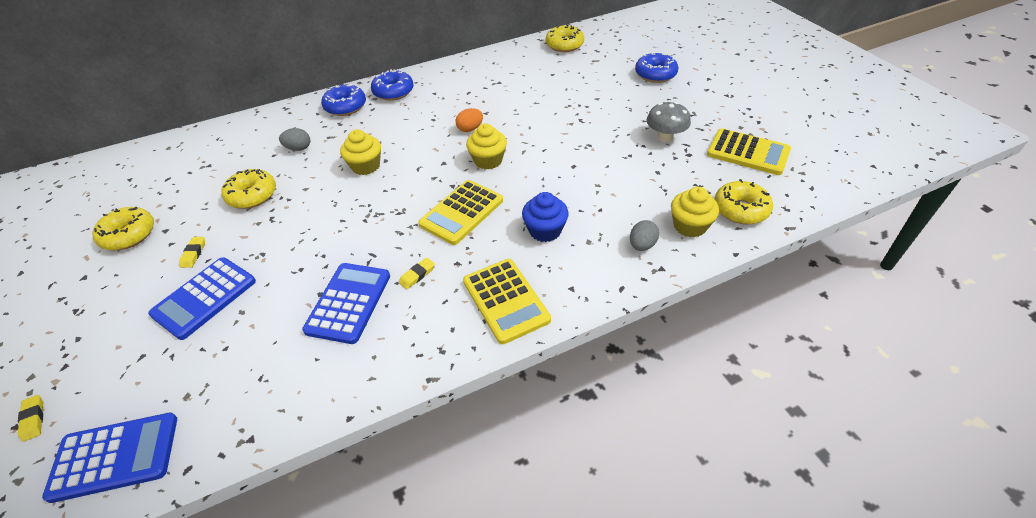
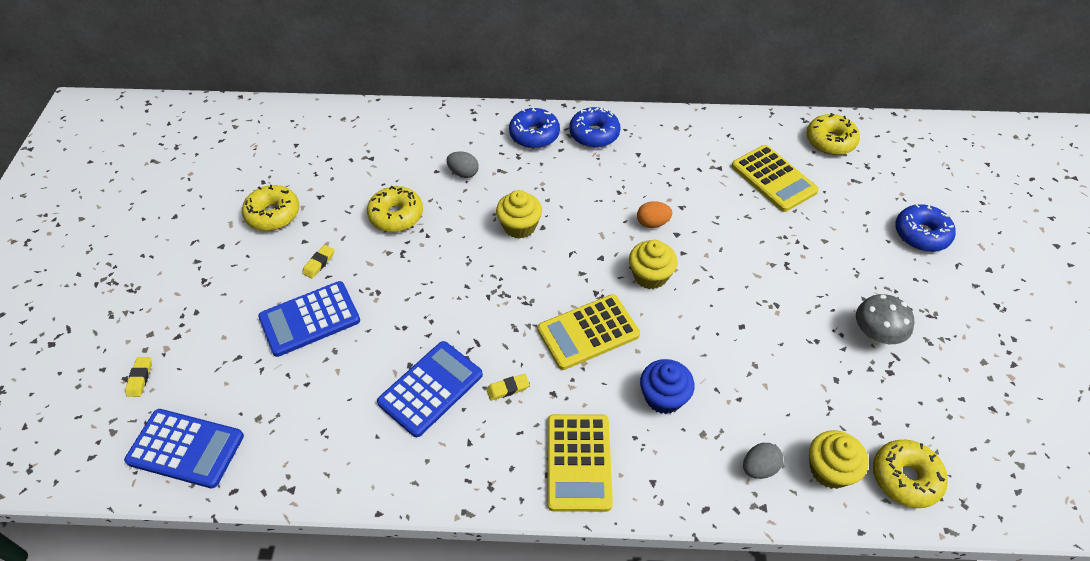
camera: 25 degrees right, 5 degrees up
yellow calculator [707,128,791,175] -> yellow calculator moved to [731,145,819,212]

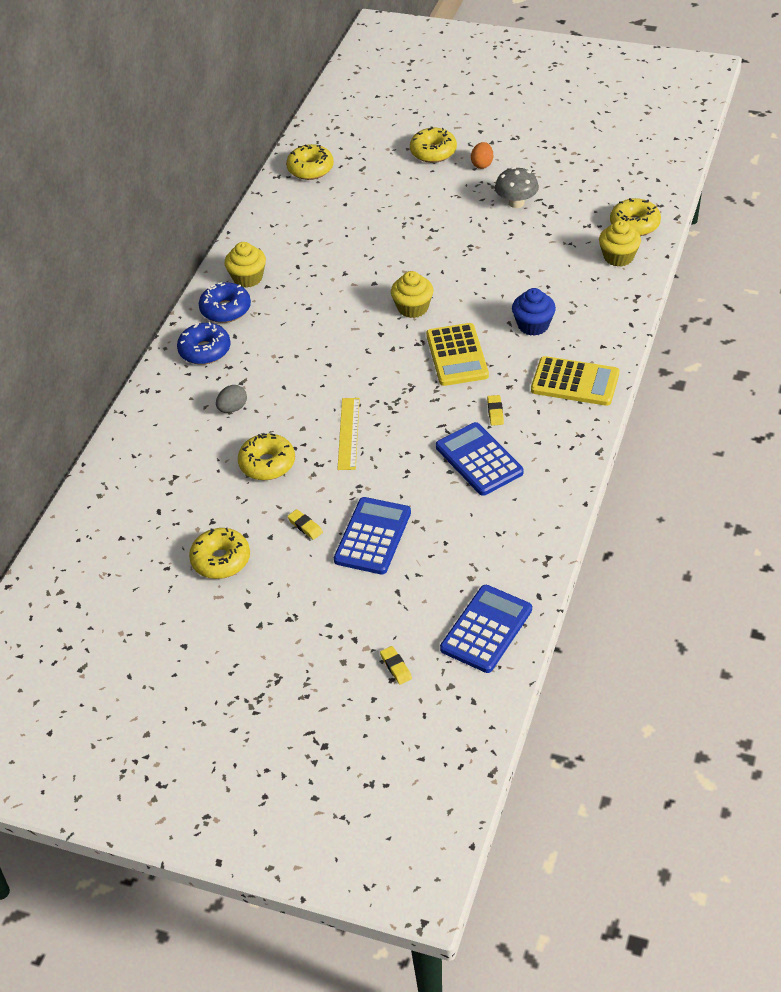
camera: 70 degrees left, 5 degrees down
yellow eraser [125,357,152,397] -> yellow eraser turned 45 degrees clockwise [380,646,412,685]
blue calculator [258,281,360,357] -> blue calculator turned 150 degrees counterclockwise [334,497,411,575]
yellow cupcake [496,190,542,239] -> yellow cupcake moved to [224,242,266,288]
orange egg [637,201,672,228] -> orange egg moved to [471,142,493,169]
yellow calculator [731,145,819,212] -> none
grey egg [743,443,783,479] -> none
blue donut [895,204,956,252] -> yellow donut [410,126,457,163]
none -> yellow ruler [337,398,360,470]

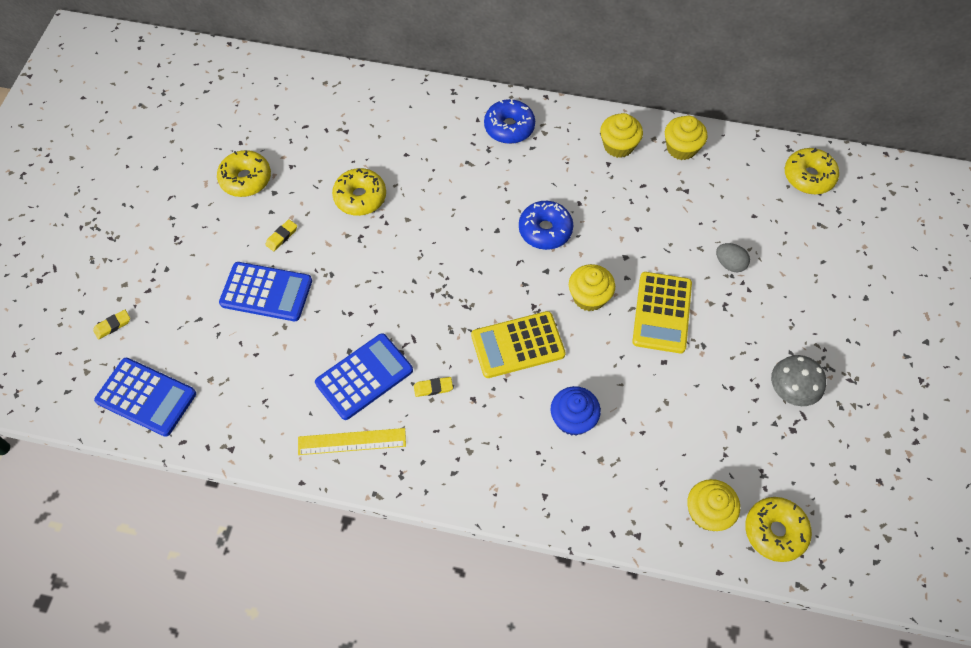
camera: 80 degrees right, 15 degrees up
blue donut [199,282,251,323] -> blue donut moved to [519,201,573,250]
grey egg [216,385,247,413] -> grey egg moved to [716,243,750,272]
yellow ruler [337,398,360,470] -> yellow ruler moved to [298,428,406,455]
yellow donut [410,126,457,163] -> none
orange egg [471,142,493,169] -> none
yellow calculator [531,356,619,406] -> yellow calculator moved to [632,272,692,353]
none -> yellow cupcake [665,116,708,160]

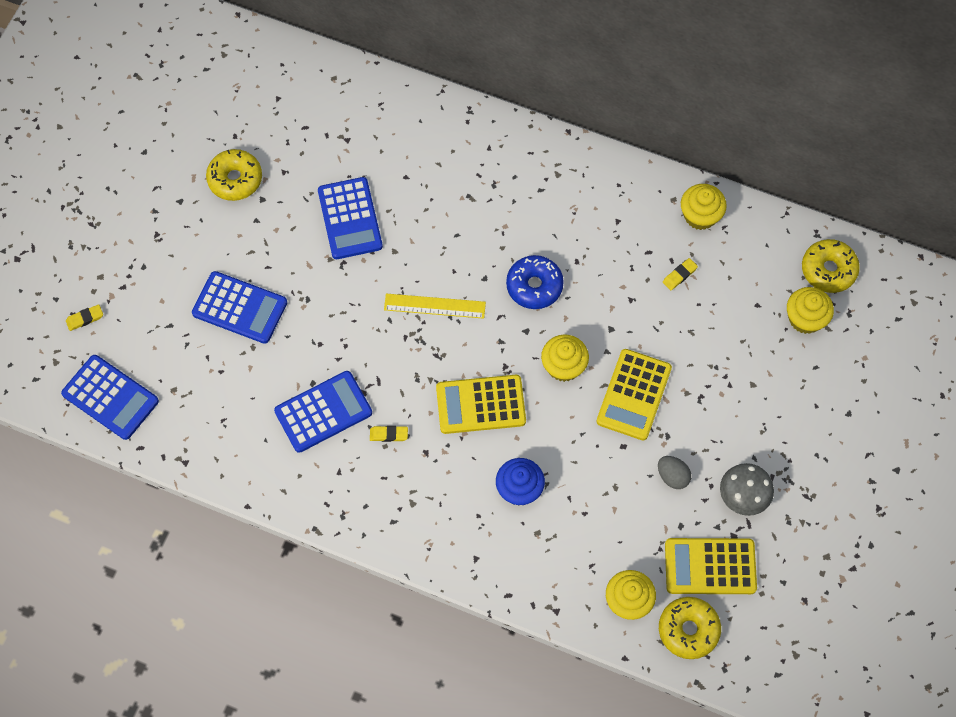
camera: 10 degrees right, 5 degrees up
yellow eraser [265,219,297,251] -> yellow eraser moved to [663,258,698,290]
yellow ruler [298,428,406,455] -> yellow ruler moved to [384,294,486,319]
yellow donut [332,168,386,216] -> blue calculator [318,177,383,259]
blue donut [484,99,535,144] -> none
yellow cupcake [600,113,643,158] -> yellow cupcake moved to [787,287,834,334]
grey egg [716,243,750,272] -> grey egg moved to [658,456,691,489]
none -> yellow calculator [665,538,757,594]

